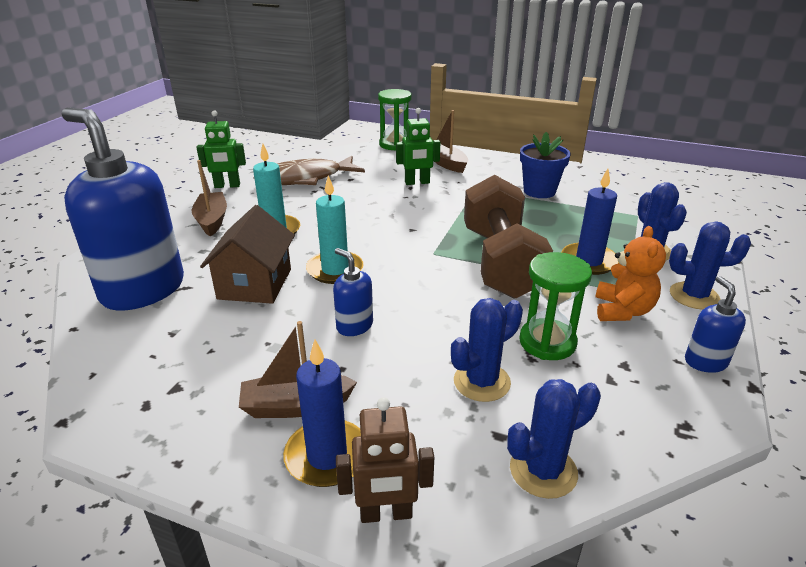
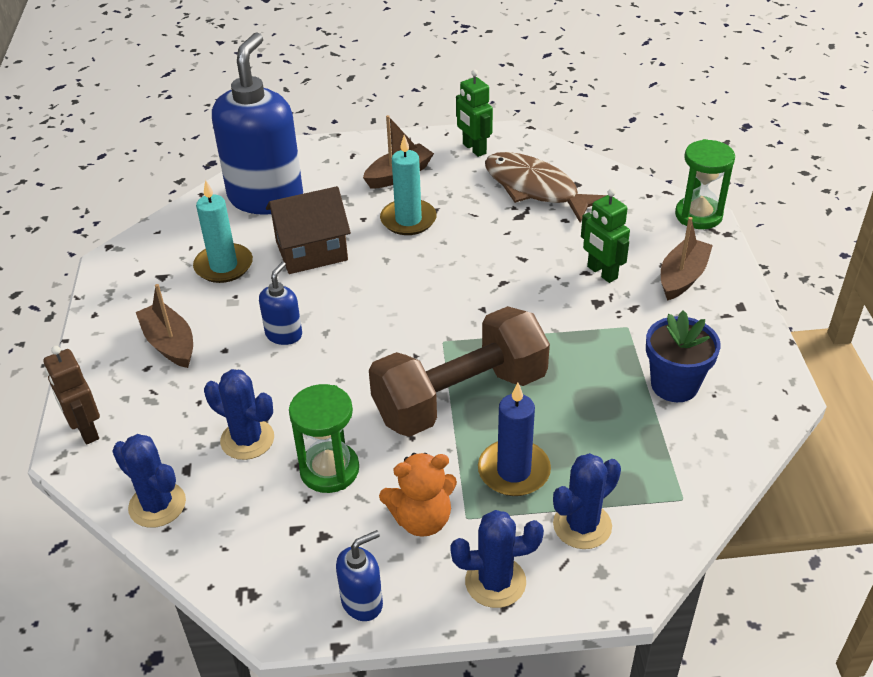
camera: 65 degrees right, 10 degrees up
blue candle [283,340,361,487] -> none
turquoise candle [306,175,364,284] -> turquoise candle moved to [193,180,253,283]
blue cactus [669,221,751,310] -> blue cactus turned 75 degrees counterclockwise [450,510,544,608]

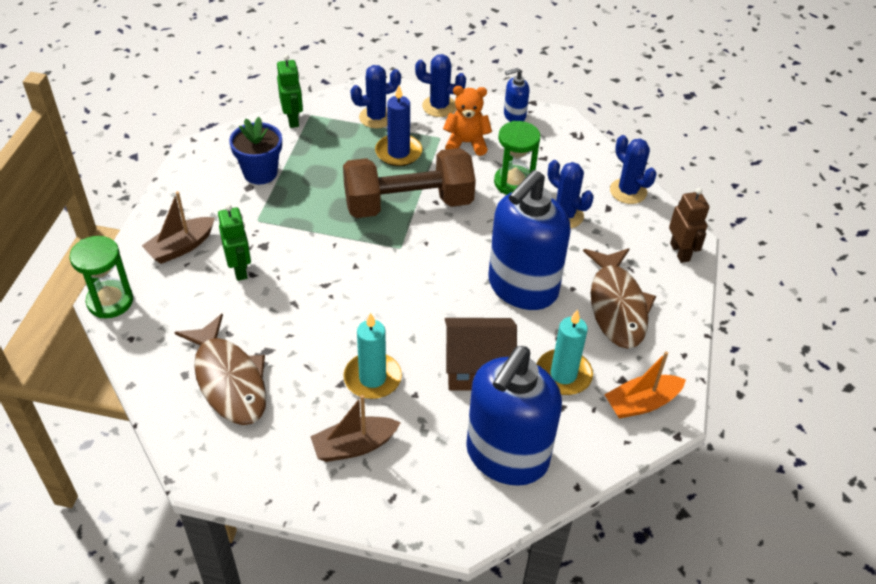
camera: 165 degrees left, 5 degrees up
brown boat [136,284,193,368] -> brown fish [583,248,656,349]
blue soap dispenser [259,262,302,345] -> blue soap dispenser [488,170,571,310], size x2.32
green robot [456,69,493,157] -> green robot moved to [277,54,303,128]
none -> orange boat [604,351,686,419]

